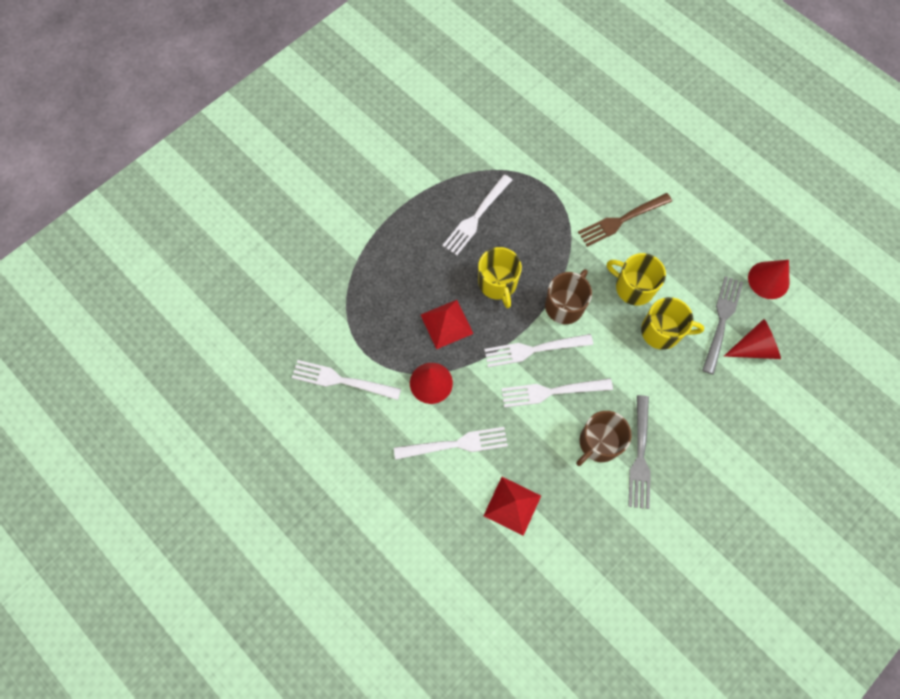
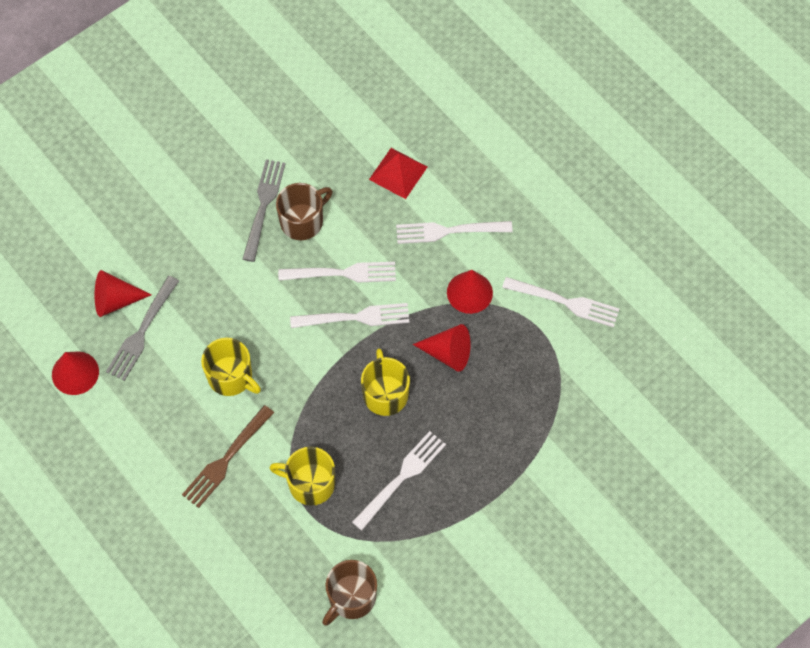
camera: 175 degrees left, 5 degrees down
red pyramid [421,300,473,349] -> red cone [413,324,471,372]
brown mug [545,269,592,324] -> brown mug moved to [322,560,377,625]
brown fork [578,193,672,247] -> brown fork turned 150 degrees clockwise [182,405,274,508]
yellow mug [641,297,704,350] -> yellow mug moved to [270,447,335,506]

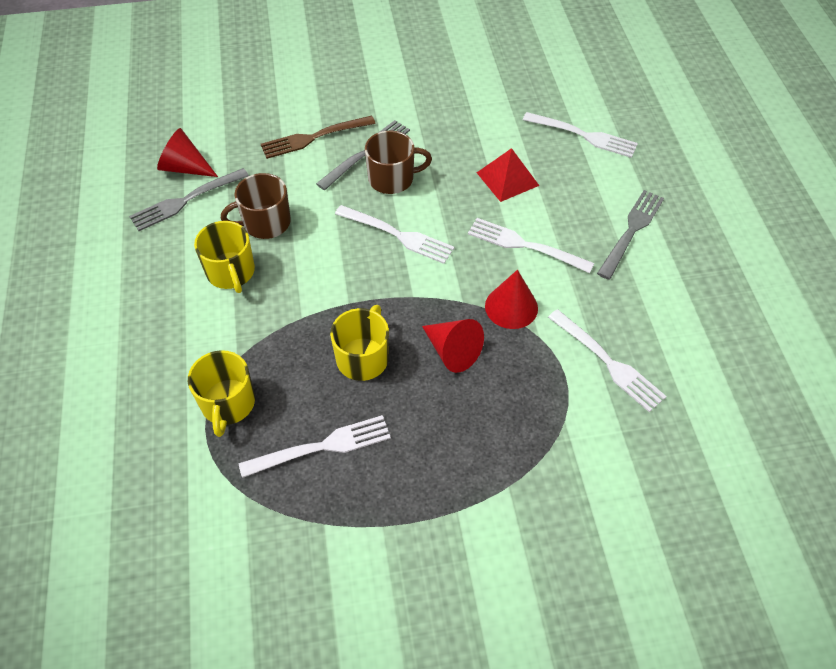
camera: 30 degrees right, 10 degrees down
red cone [52,351,99,395] -> none
brown fork [182,405,274,508] -> brown fork moved to [261,116,376,159]
yellow mug [270,447,335,506] -> yellow mug turned 135 degrees counterclockwise [188,350,255,437]
white fork [290,303,409,328] -> white fork moved to [523,112,638,158]
brown mug [322,560,377,625] -> brown mug moved to [221,173,291,239]
none -> grey fork [597,190,664,280]

